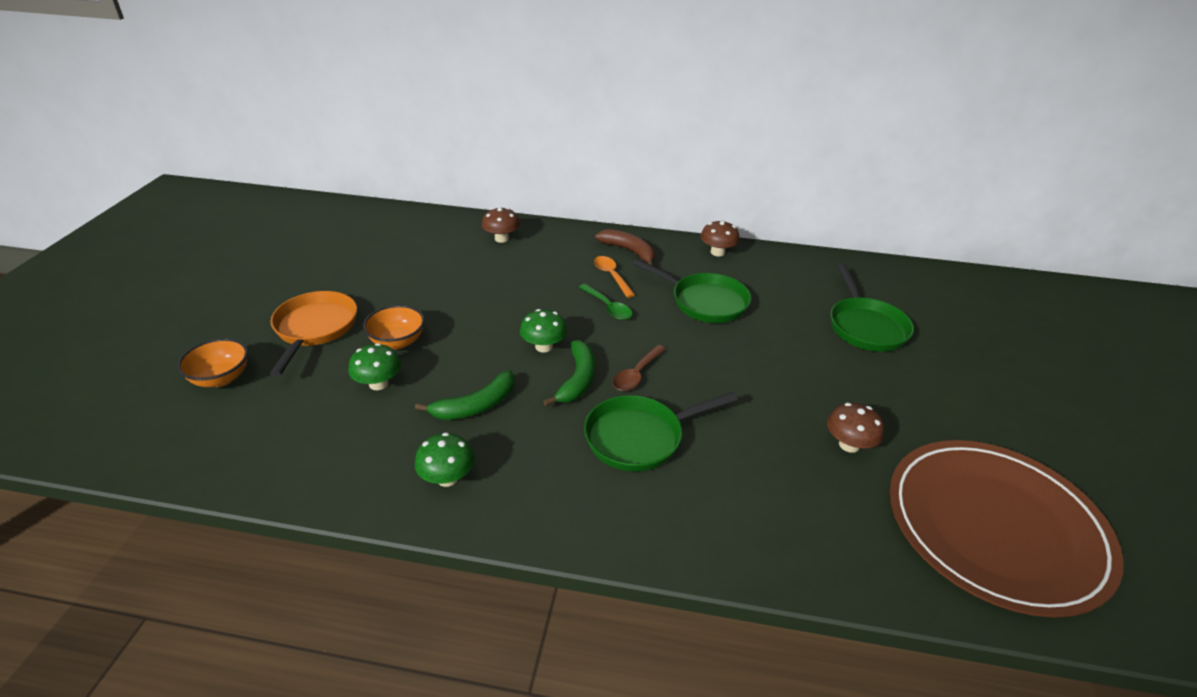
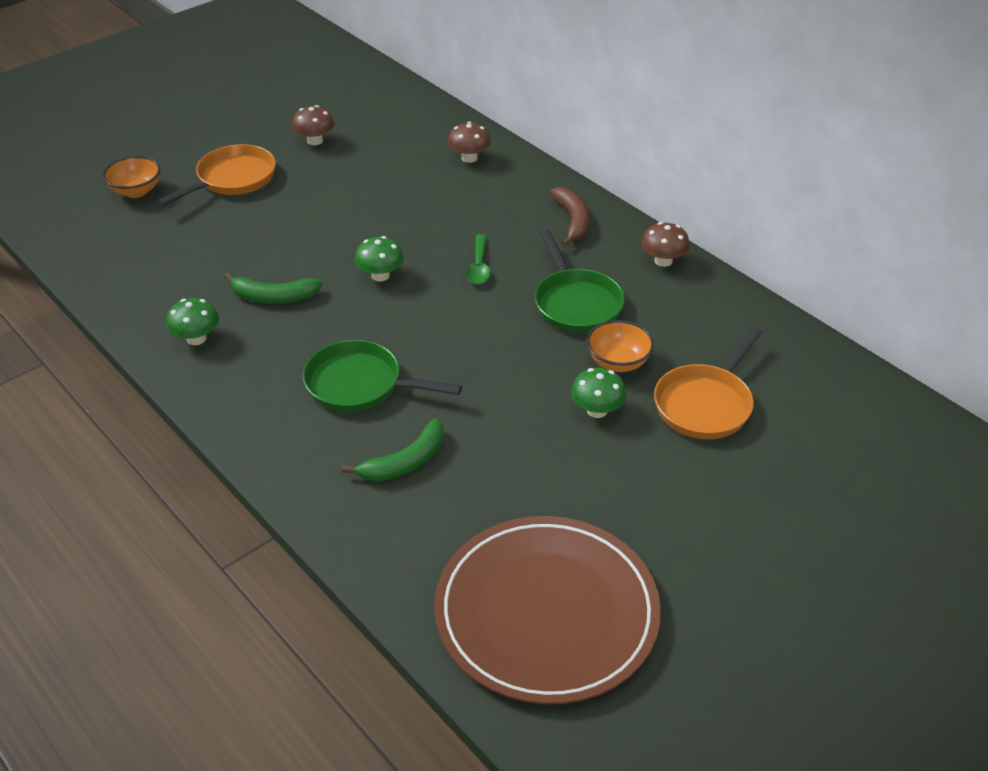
camera: 40 degrees right, 5 degrees up
green mushroom [348,343,401,390] -> green mushroom moved to [571,368,626,418]
orange bowl [363,305,425,349] -> orange bowl moved to [587,320,654,372]
green banana [543,340,595,406] -> green banana moved to [342,418,444,482]
orange spoon [594,256,635,298] -> none
brown spoon [613,345,666,391] -> none
brown mushroom [827,403,884,453] -> brown mushroom moved to [292,105,335,145]
green pan [830,264,914,352] -> orange pan [654,327,762,439]

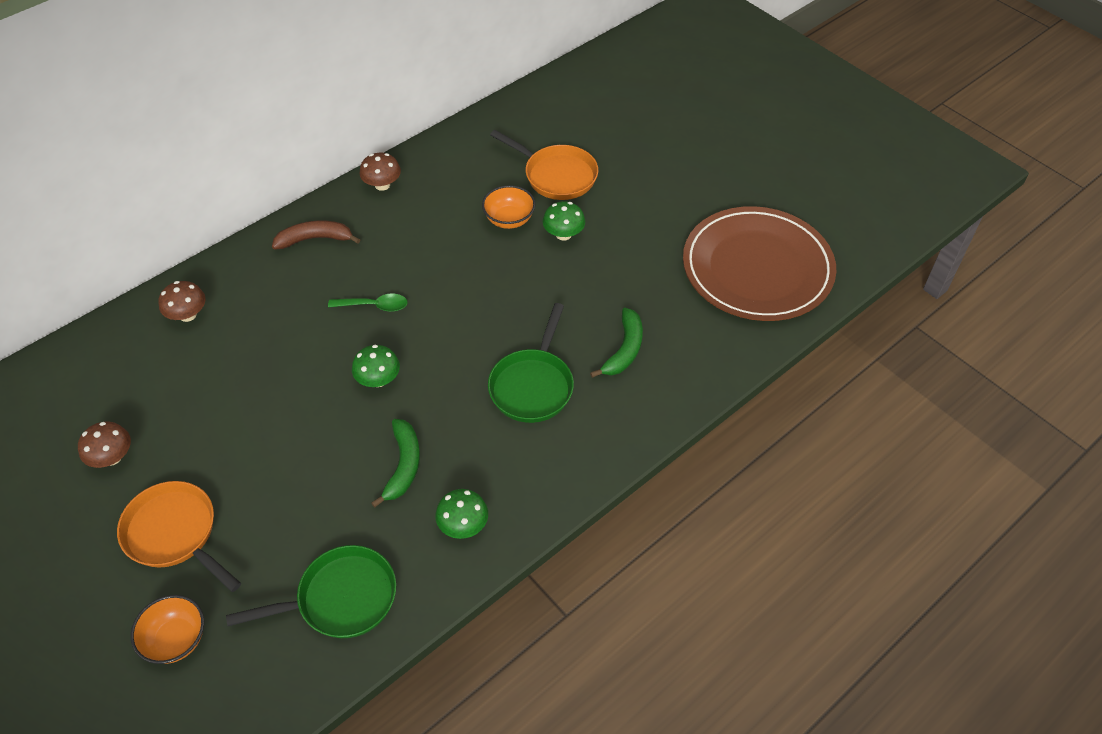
camera: 90 degrees left, 10 degrees up
green banana [342,418,444,482] -> green banana turned 60 degrees clockwise [590,308,643,378]
green pan [534,229,625,333] -> green pan moved to [226,545,396,638]

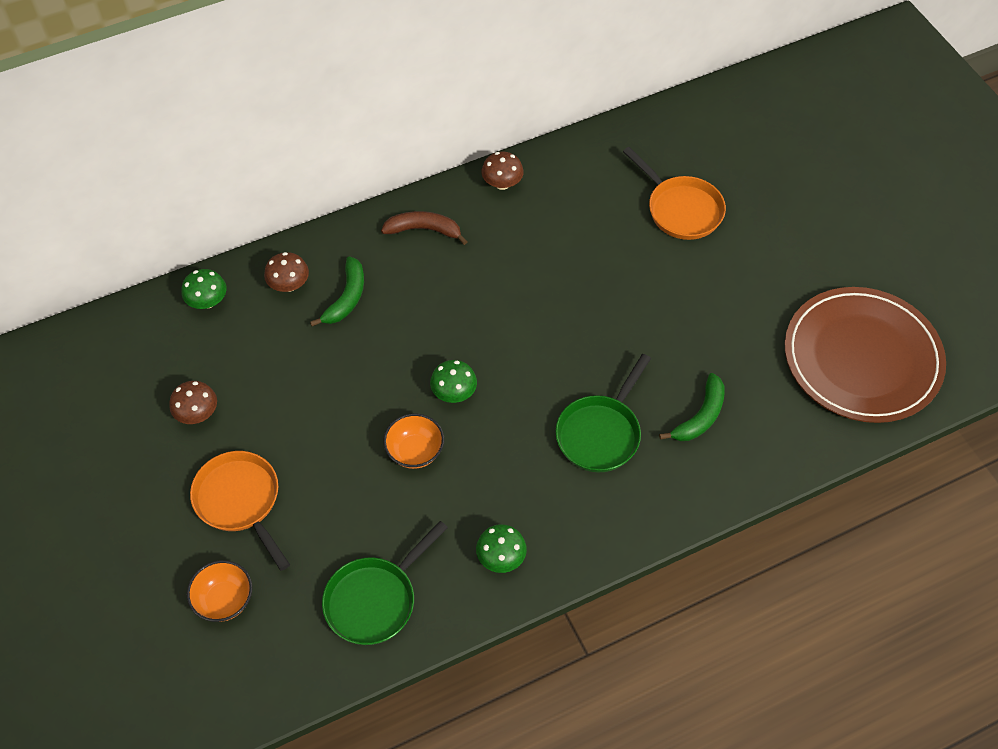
camera: 15 degrees right, 5 degrees up
green pan [226,545,396,638] -> green pan turned 135 degrees clockwise [322,521,448,645]
green spoon [328,293,407,312] -> none
green banana [371,419,420,508] -> green banana moved to [310,256,364,326]
orange bowl [482,185,535,229] -> orange bowl moved to [383,413,444,469]
green mushroom [543,201,585,241] -> green mushroom moved to [181,269,227,309]

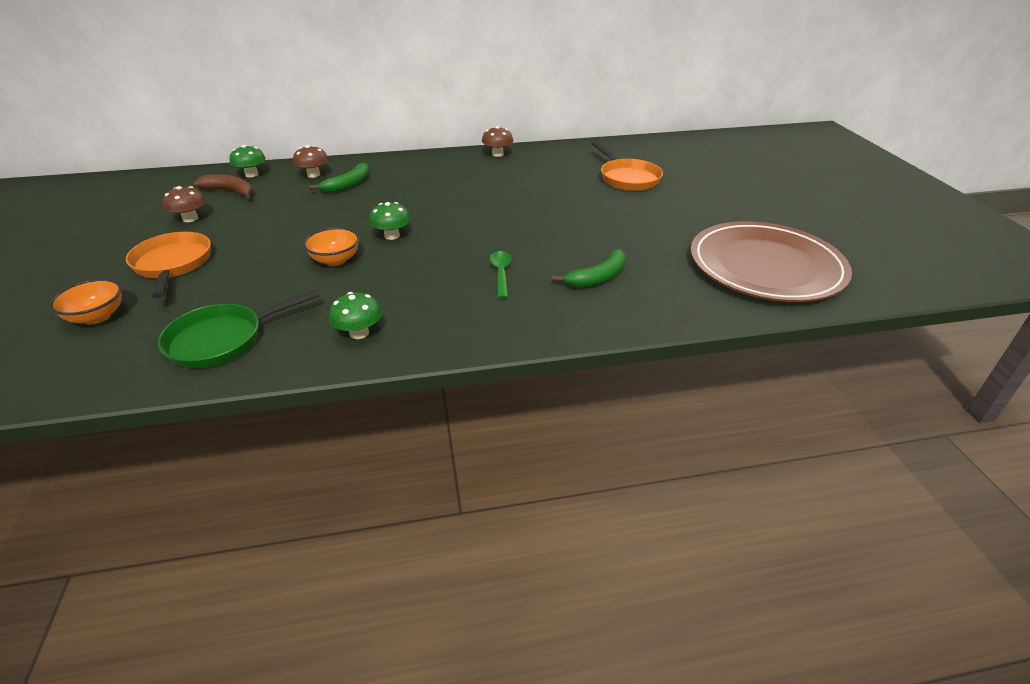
camera: 15 degrees right, 20 degrees down
brown banana [381,211,468,245] -> brown banana moved to [194,174,253,199]
green pan [555,354,651,472] -> green spoon [489,251,512,299]

